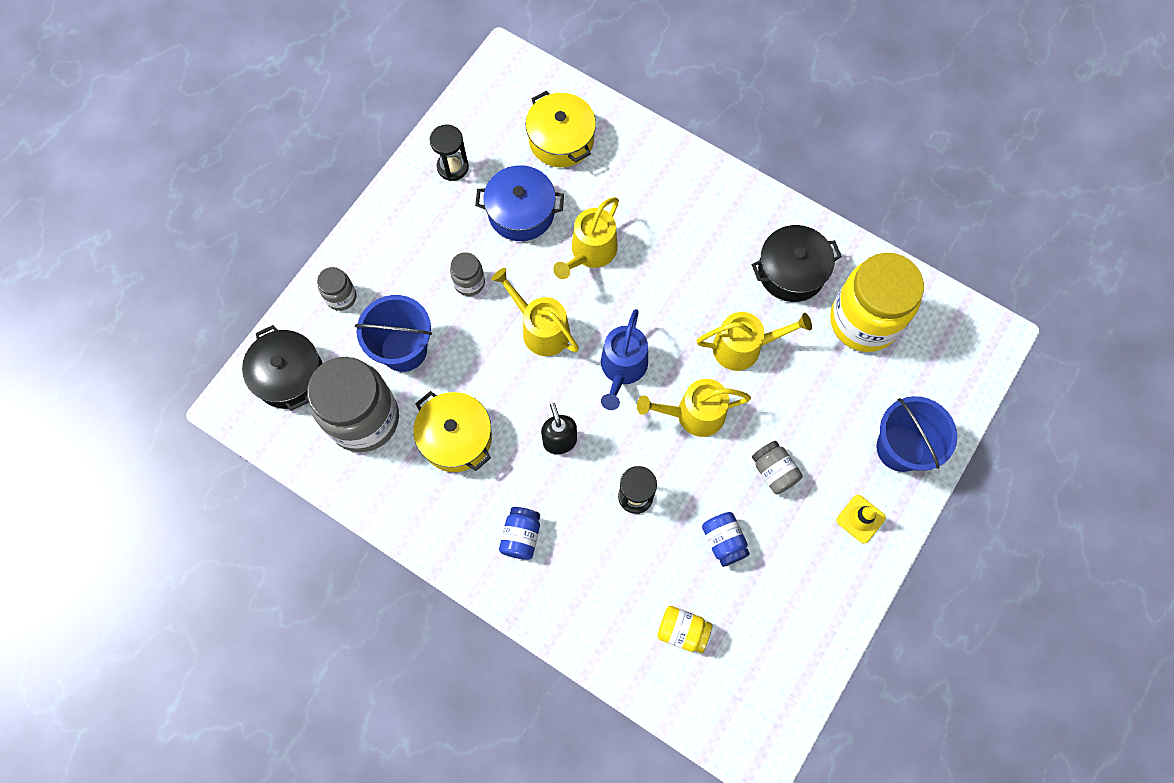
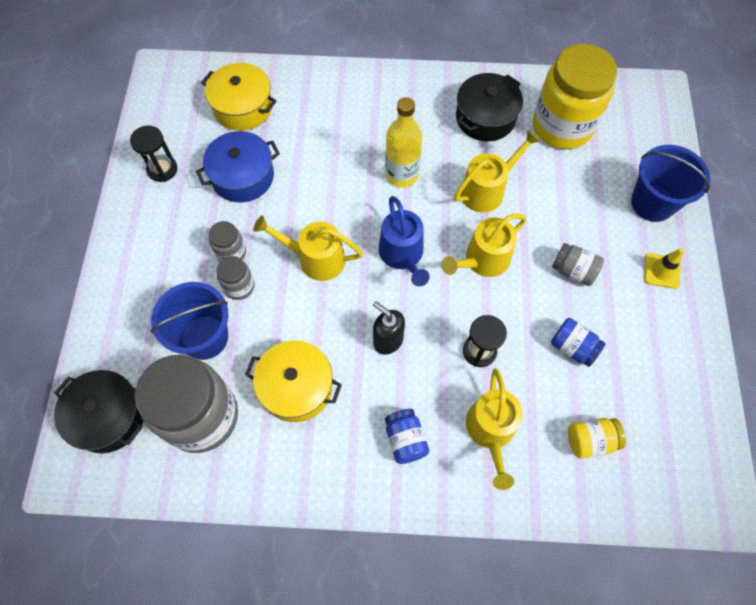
camera: 30 degrees left, 5 degrees down
grey jar [317,267,357,311] -> grey jar moved to [217,256,255,300]
yellow watering can [553,197,619,279] -> yellow watering can moved to [466,369,523,490]
none -> yellow bottle [385,97,422,188]

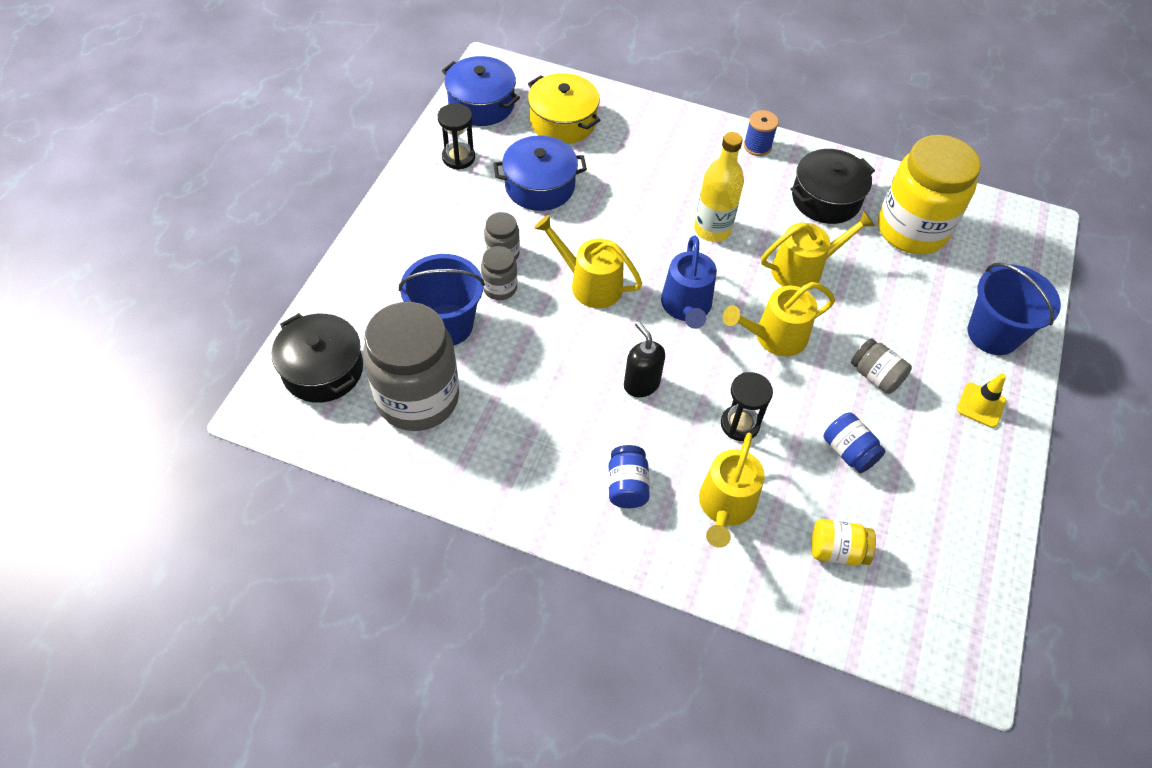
camera: 15 degrees right, 10 degrees down
yellow pot [245,341,342,422] -> none
none -> blue pot [442,56,520,126]
none -> blue spool [744,110,779,156]

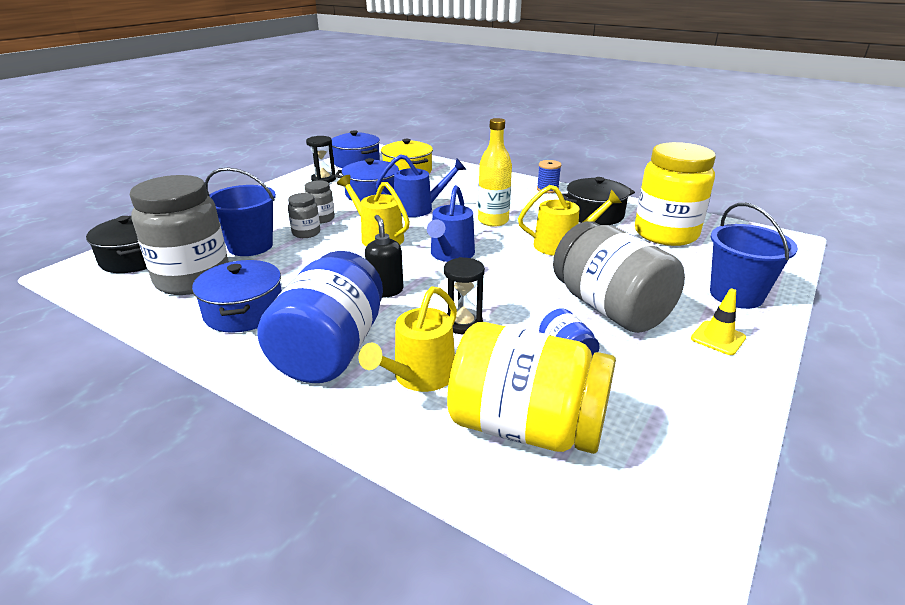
camera: 15 degrees right, 25 degrees down
blue jar [608,445,650,508] -> blue jar [257,251,383,383], size x2.22
yellow watering can [723,282,835,356] -> none
yellow jar [811,519,876,566] -> yellow jar [447,322,616,454], size x2.22
grey jar [851,338,912,394] -> grey jar [553,221,685,333], size x2.22
none -> blue pot [192,260,282,333]
none -> blue watering can [376,154,466,217]

